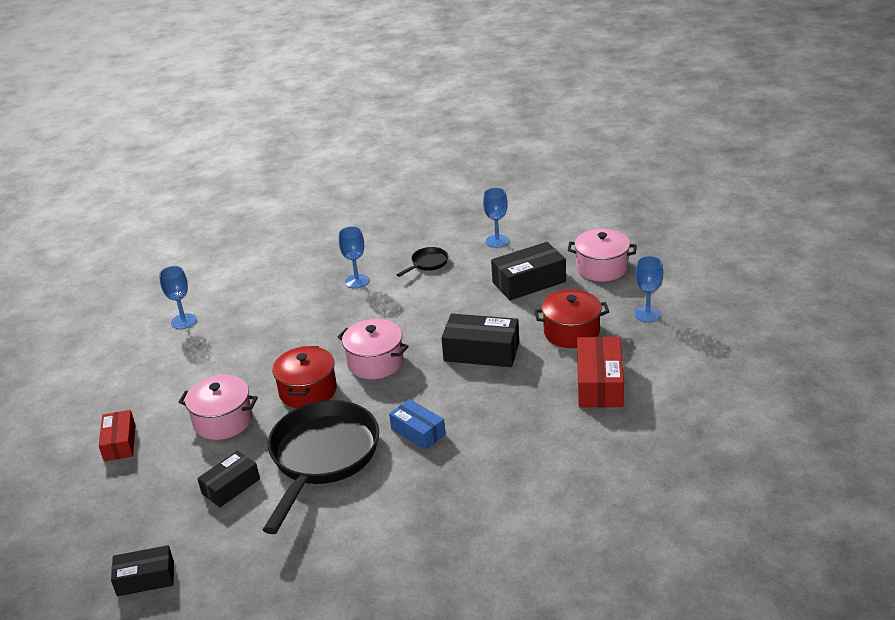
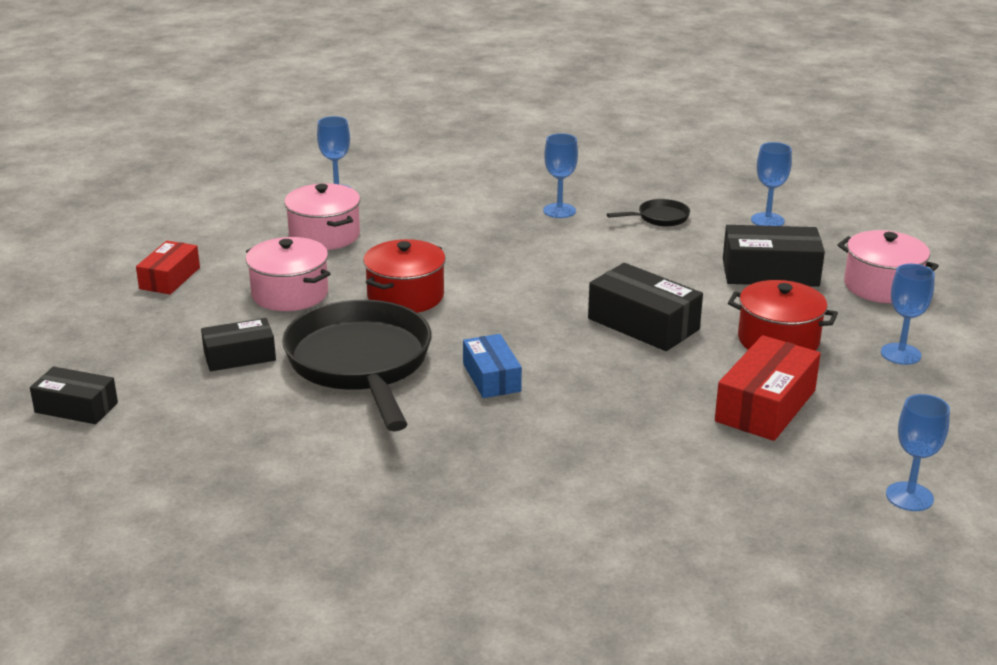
camera: 25 degrees right, 5 degrees down
black pan [263,400,379,534] -> black pan turned 60 degrees counterclockwise [282,300,432,431]
pink pot [338,319,408,379] -> pink pot moved to [284,183,360,250]
none -> blue goblet [886,394,950,511]

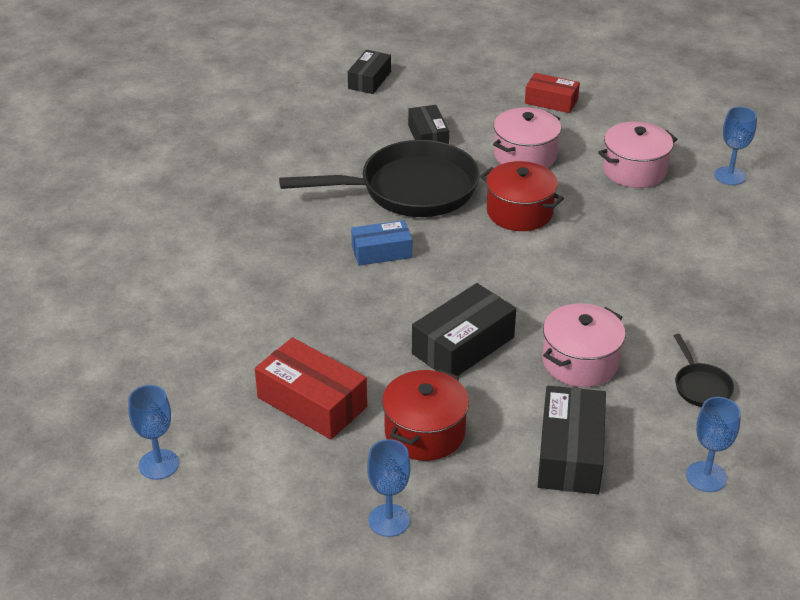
camera: 95 degrees right, 10 degrees up
blue goblet [543,133,578,218] -> none
pink pot [838,230,939,303] -> pink pot moved to [543,303,626,387]

